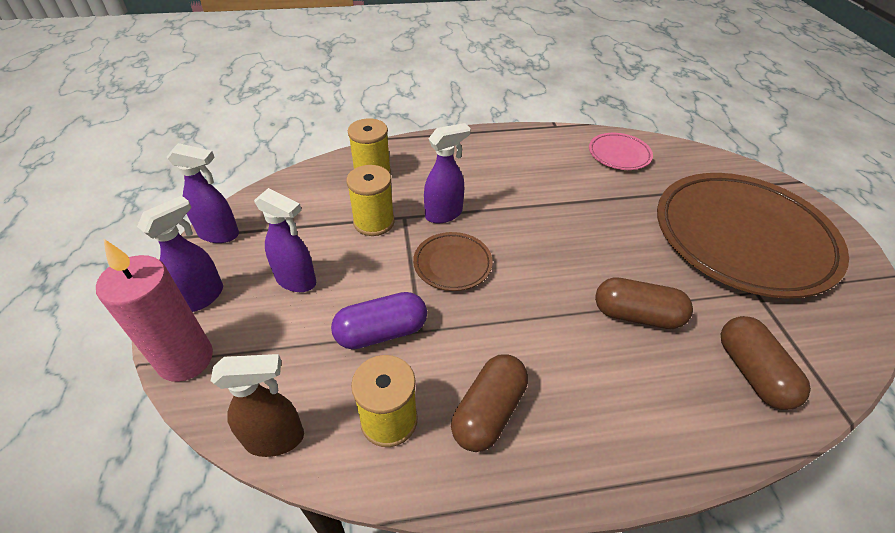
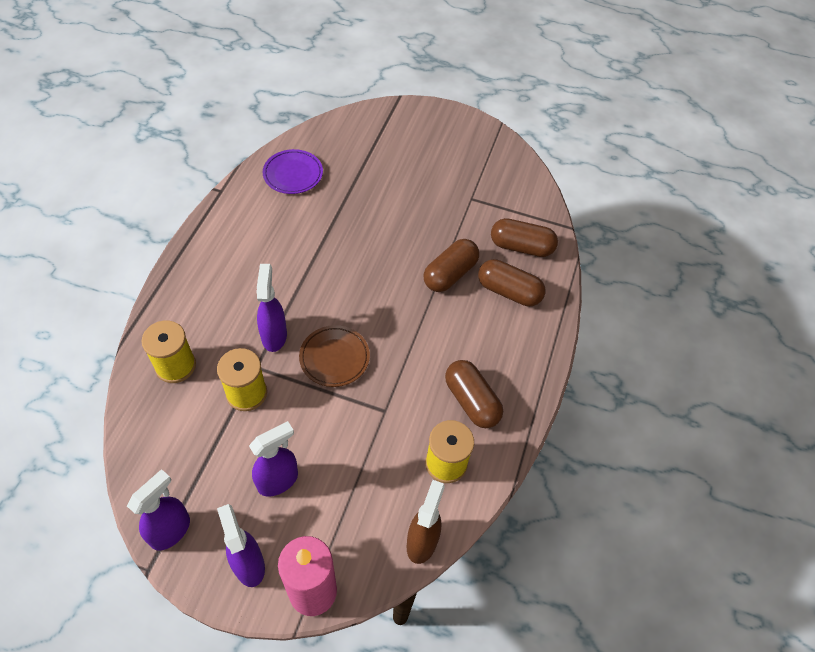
camera: 65 degrees left, 10 degrees up
purple capsule [331,292,427,349] -> none
pink plate [589,133,653,170] -> purple plate [263,149,323,194]
brown plate [657,173,849,298] -> none
none -> brown capsule [478,259,546,306]

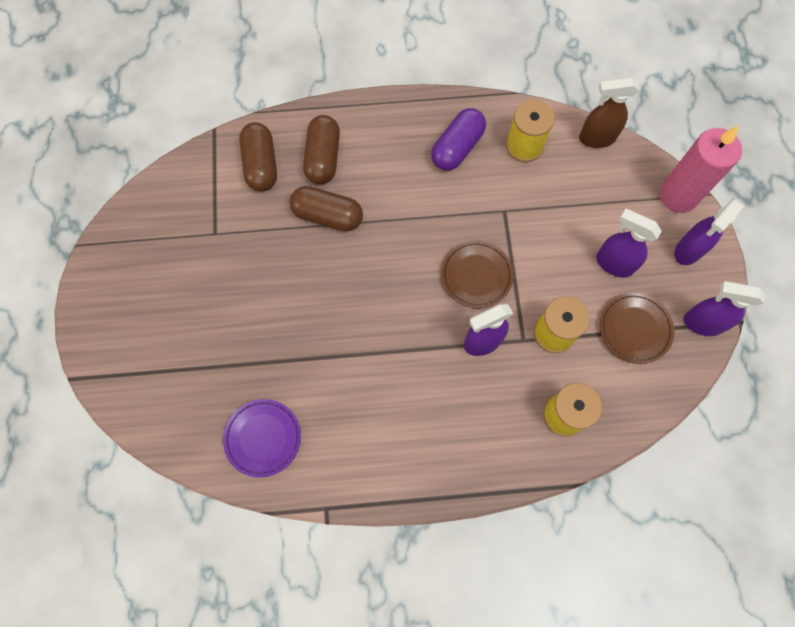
camera: 110 degrees left, 15 degrees up
brown capsule [445,360,503,428] -> purple capsule [431,108,486,171]
none -> brown plate [600,293,674,364]

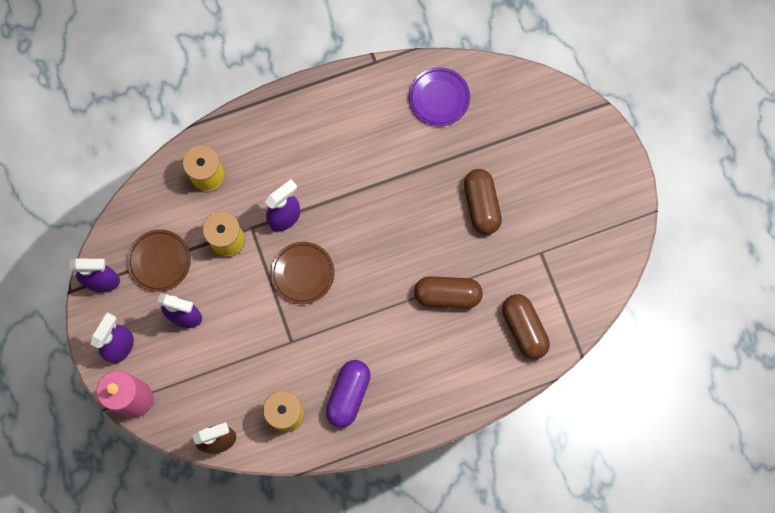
camera: 165 degrees right, 5 degrees up
brown capsule [303,115,340,184] -> brown capsule moved to [464,169,502,234]

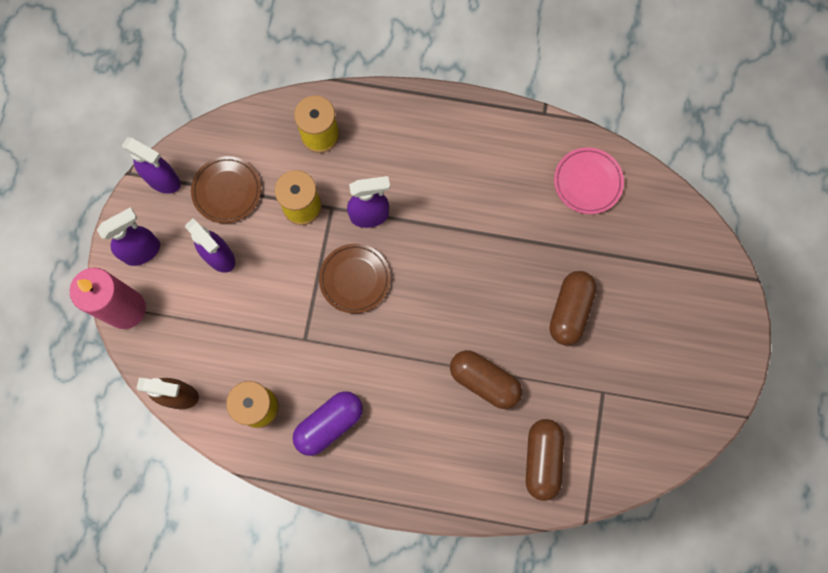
camera: 30 degrees right, 0 degrees up
purple plate [409,67,470,126] -> pink plate [554,148,624,214]

